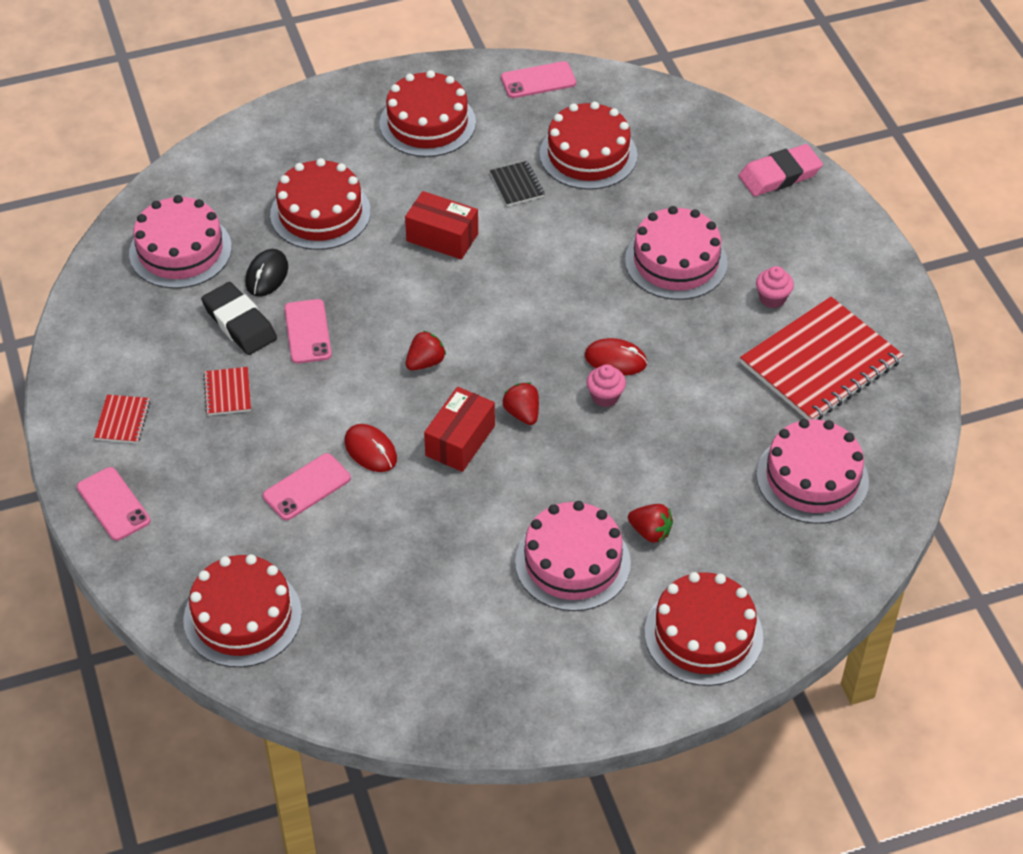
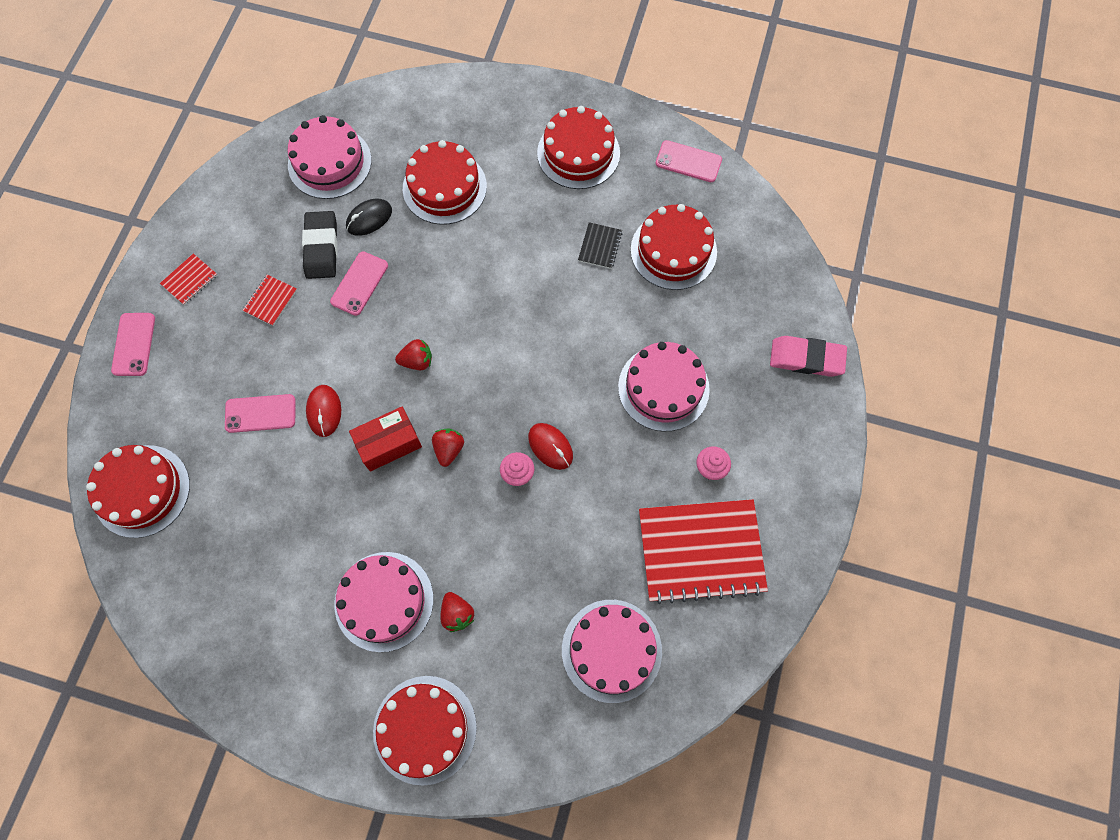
camera: 35 degrees right, 20 degrees up
red box [405,191,478,260] -> none

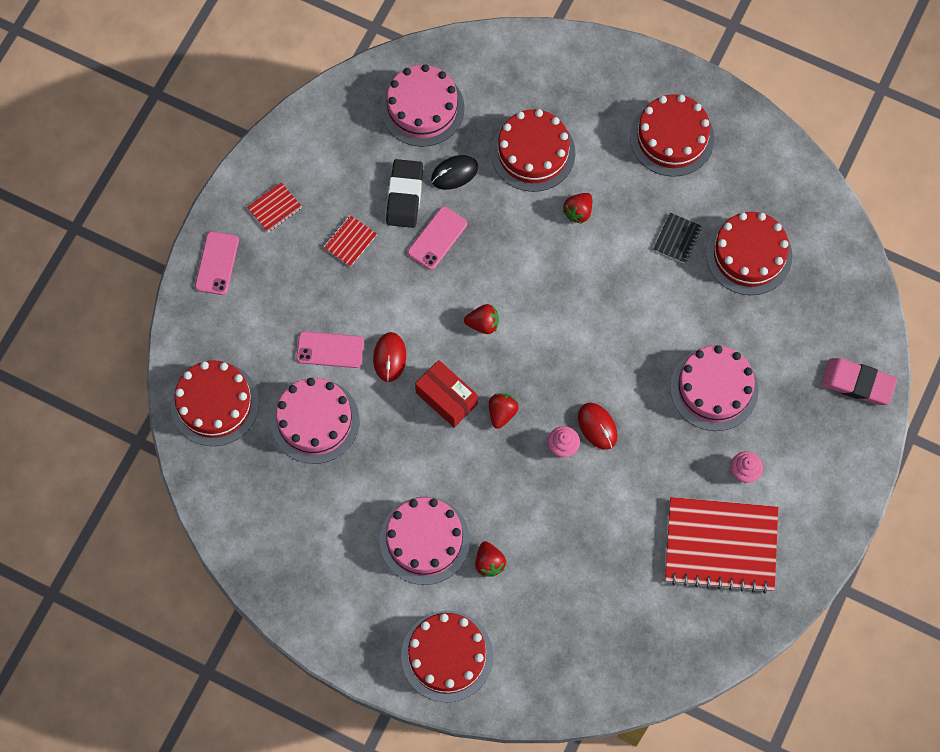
camera: 10 degrees right, 0 degrees up
red box [349,407,422,471] -> red box turned 60 degrees clockwise [415,360,478,428]
pink cake [562,600,662,703] -> pink cake moved to [271,378,359,464]
pink phone [656,140,722,182] -> none
none -> red strawberry [563,193,592,224]

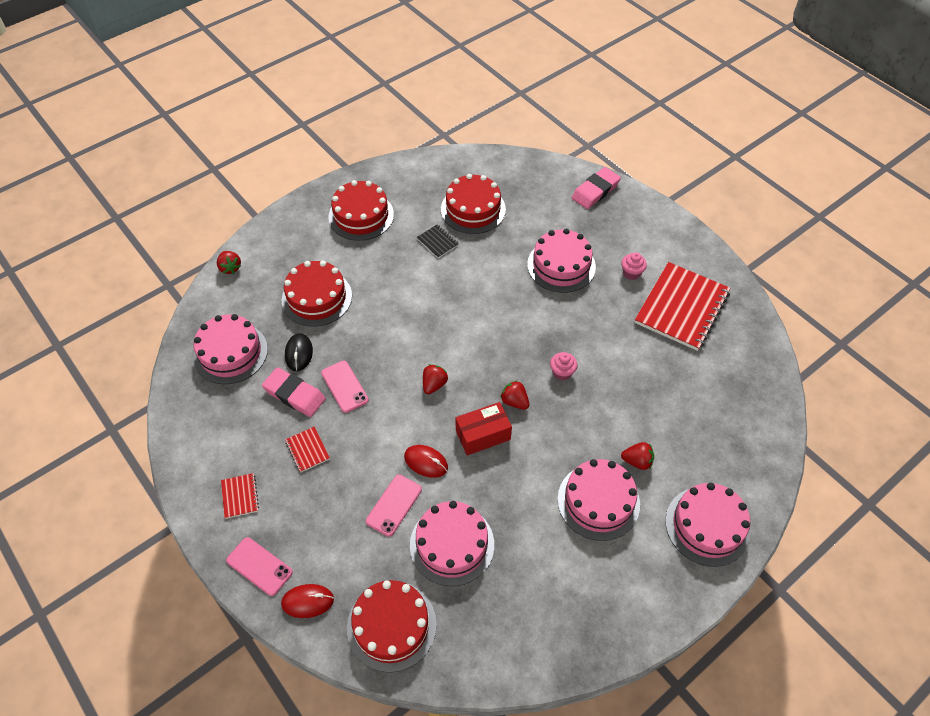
camera: 65 degrees left, 15 degrees down
black eraser [386,159,423,228] -> pink eraser [262,367,326,417]
red cake [401,611,493,702] -> pink cake [665,483,750,567]
red strawberry [563,193,592,224] -> red strawberry moved to [217,251,241,274]
red mouse [578,403,617,450] -> red mouse moved to [281,584,334,618]

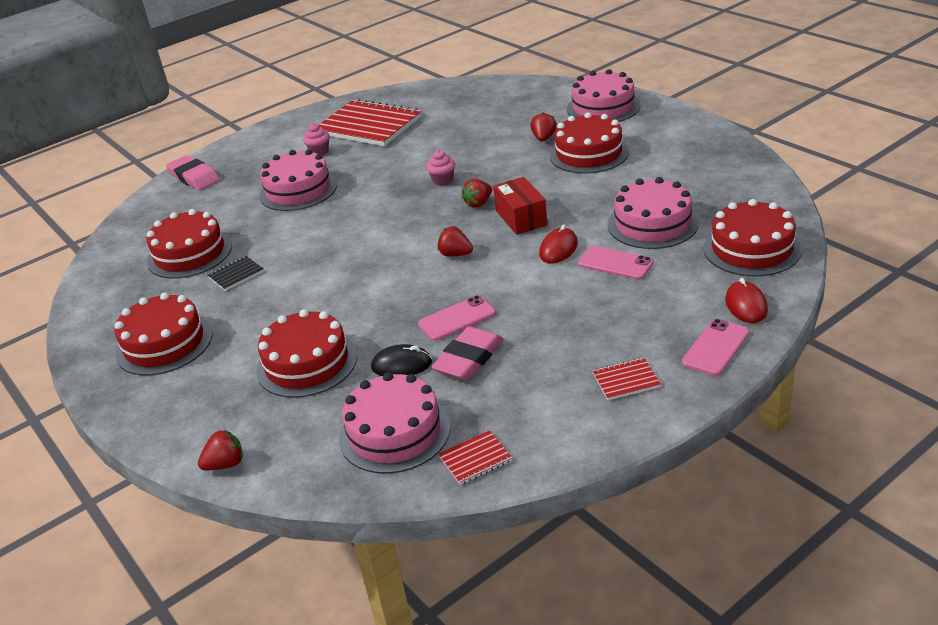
camera: 85 degrees left, 20 degrees down
red notebook [285,427,330,472] -> red notebook moved to [438,430,512,485]
pink cake [557,459,640,541] -> red cake [549,112,629,174]

